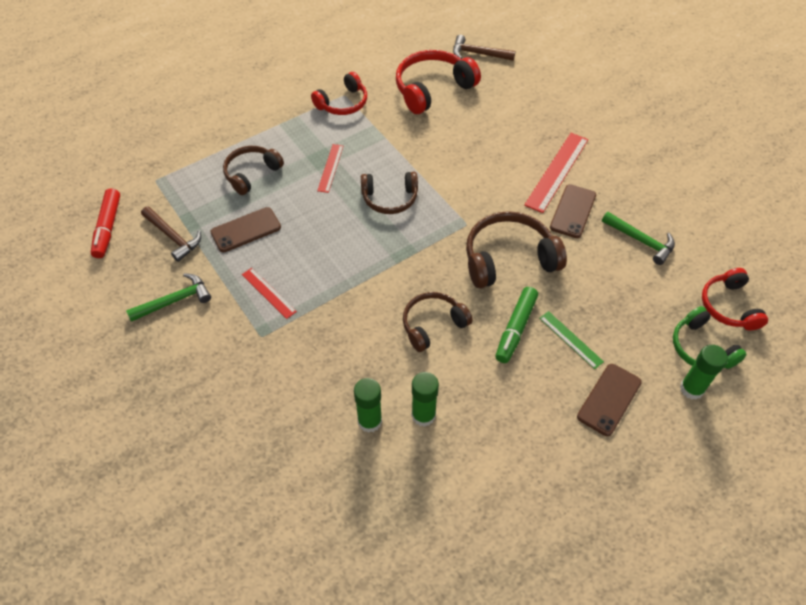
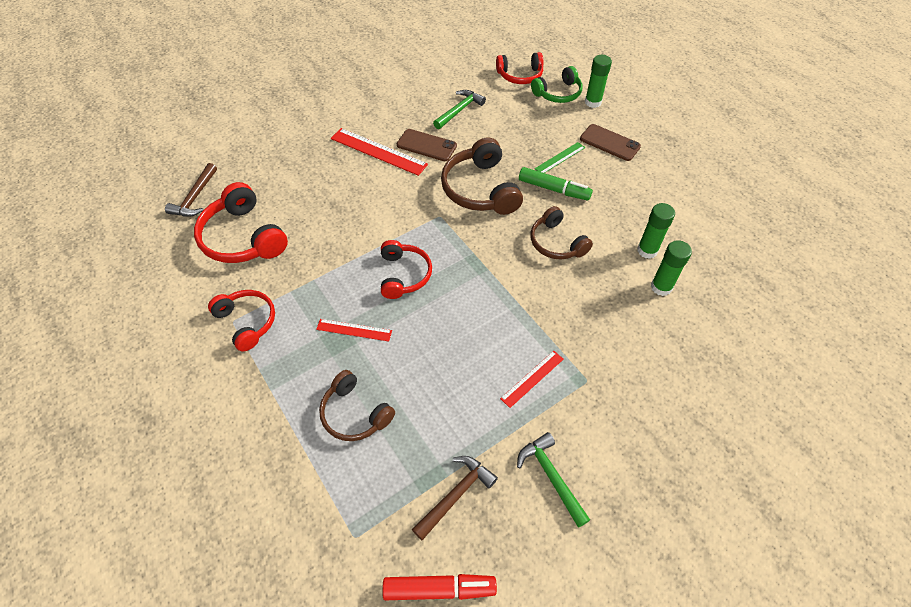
camera: 90 degrees left, 0 degrees up
brown phone [210,207,281,252] -> none
brown headphones [361,172,418,214] -> red headphones [381,240,432,299]

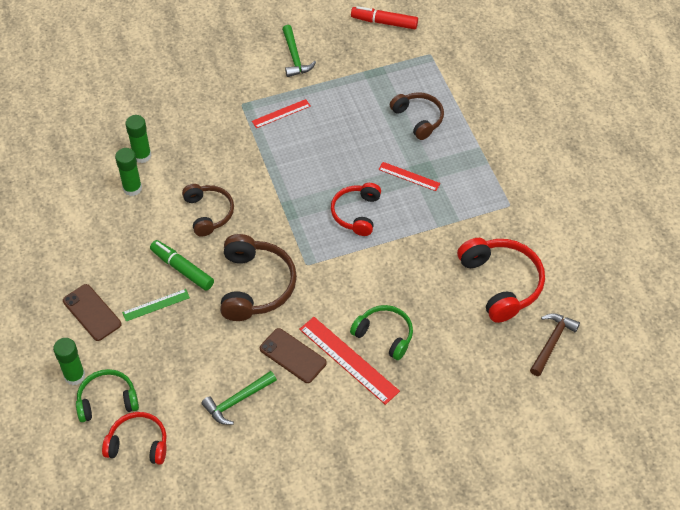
camera: 165 degrees left, 0 degrees up
red headphones [208,290,275,352] -> none
brown hammer [412,456,498,540] -> none
none -> green headphones [350,305,413,360]

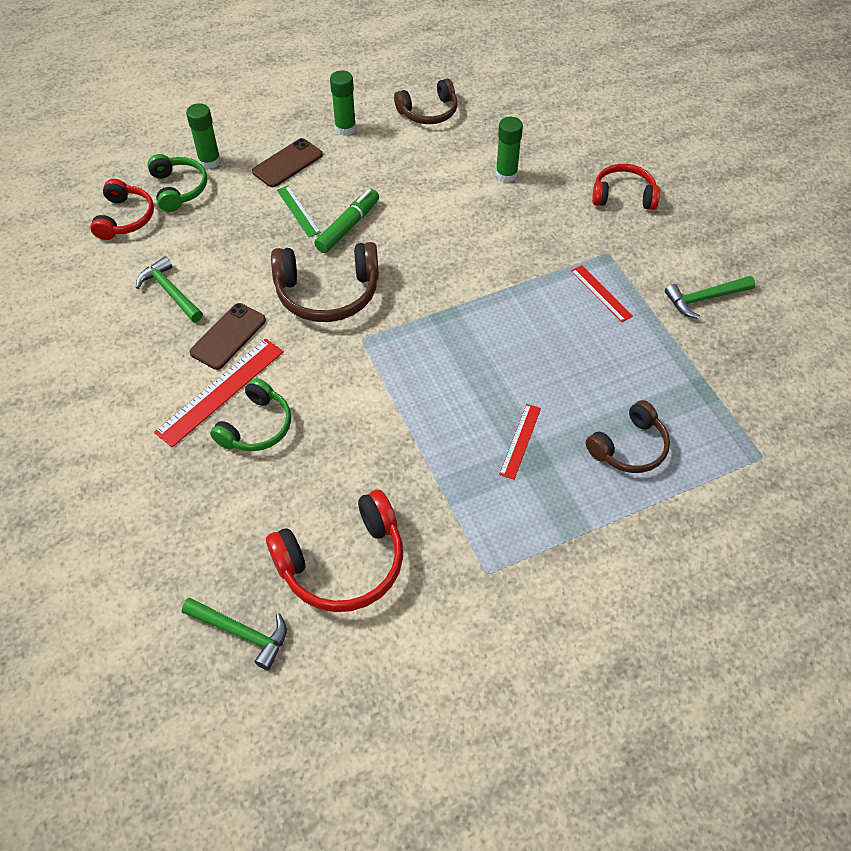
camera: 85 degrees right, 0 degrees up
green glue stick [115,148,142,196] -> green glue stick moved to [330,70,356,136]
brown headphones [182,184,234,237] -> brown headphones moved to [394,78,457,124]
red headphones [331,183,381,236] -> red headphones moved to [592,164,660,210]
red marker [351,6,418,29] -> none
brown hammer [530,313,580,376] -> green hammer [182,598,287,670]

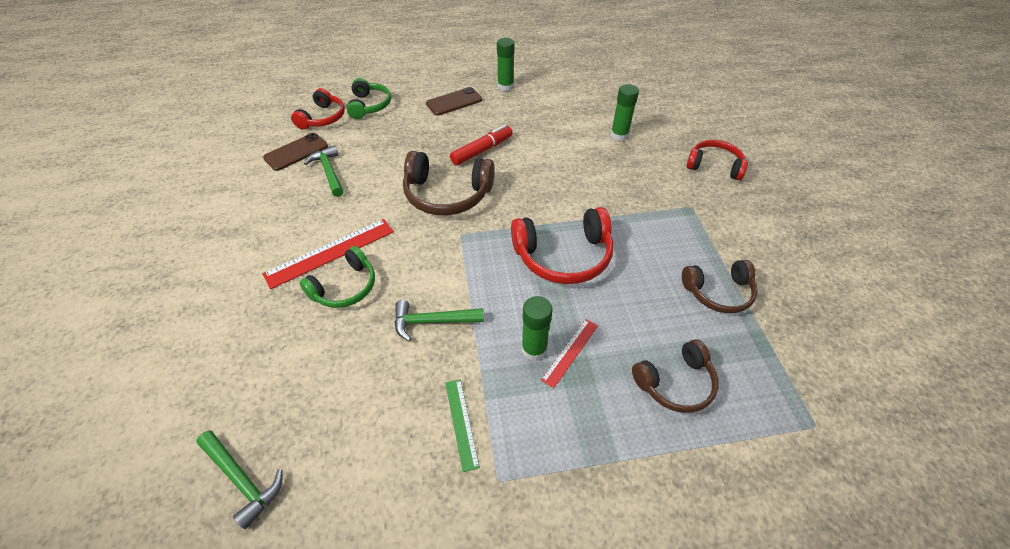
camera: 15 degrees right, 5 degrees down
green glue stick [186,103,221,169] -> green glue stick moved to [521,296,553,361]
brown phone [190,303,266,370] -> brown phone moved to [263,133,328,171]
red headphones [266,490,403,612] -> red headphones moved to [511,207,614,284]
green ruler [277,186,321,237] -> green ruler moved to [445,379,480,472]
green marker [314,189,379,253] -> red marker [450,125,512,165]
brown headphones [394,78,457,124] -> brown headphones moved to [682,260,758,313]
red ruler [571,265,633,322] -> none
green hammer [665,276,755,319] -> green hammer moved to [395,300,484,341]

